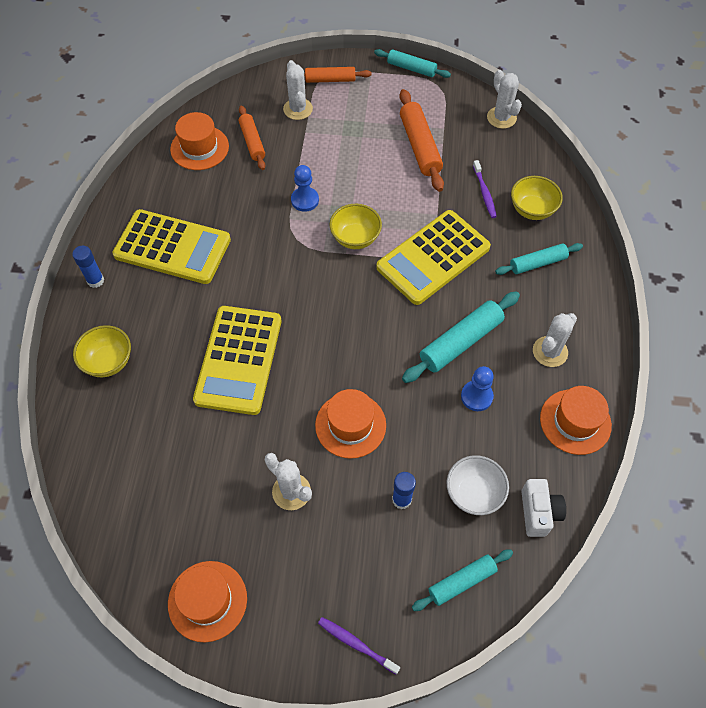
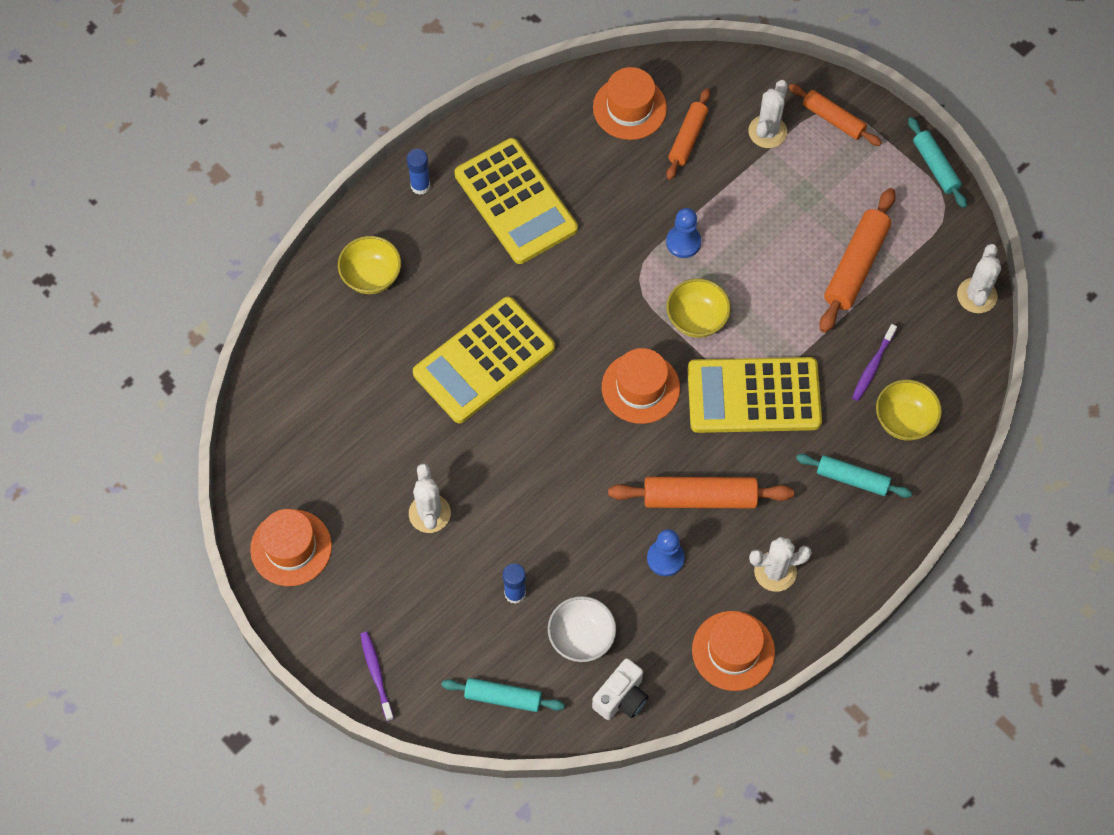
camera: 40 degrees right, 5 degrees up
orange hat [315,389,386,459] -> orange hat moved to [602,348,680,424]
turquoise rolling pin [402,291,520,383] -> orange rolling pin [608,477,794,508]

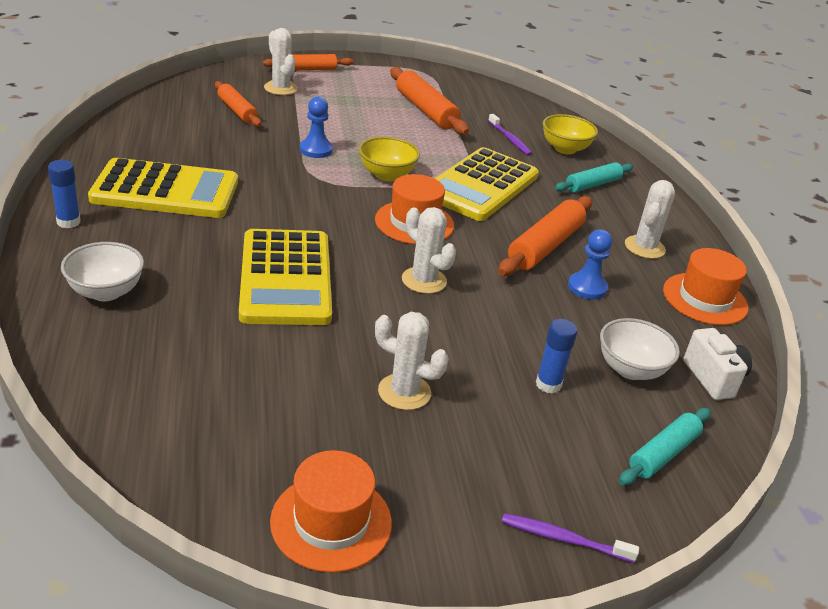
camera: 60 degrees left, 30 degrees down
yellow bowl [338,236,401,294] -> white bowl [61,242,144,301]
orange hat [593,67,667,140] -> none
turquoise rolling pin [908,117,967,208] -> none
white cactus [957,244,1001,313] -> white cactus moved to [402,207,456,294]

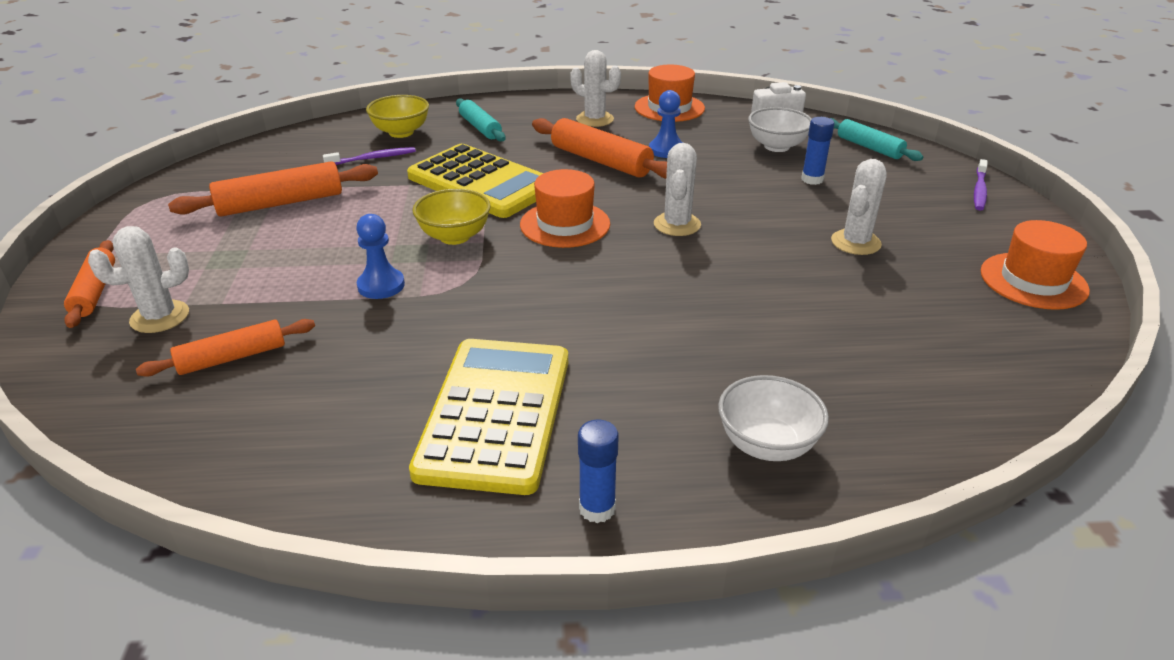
camera: 80 degrees left, 0 degrees up
yellow calculator [239,229,332,325] -> none
white cactus [402,207,456,294] -> white cactus turned 45 degrees counterclockwise [654,143,701,236]

